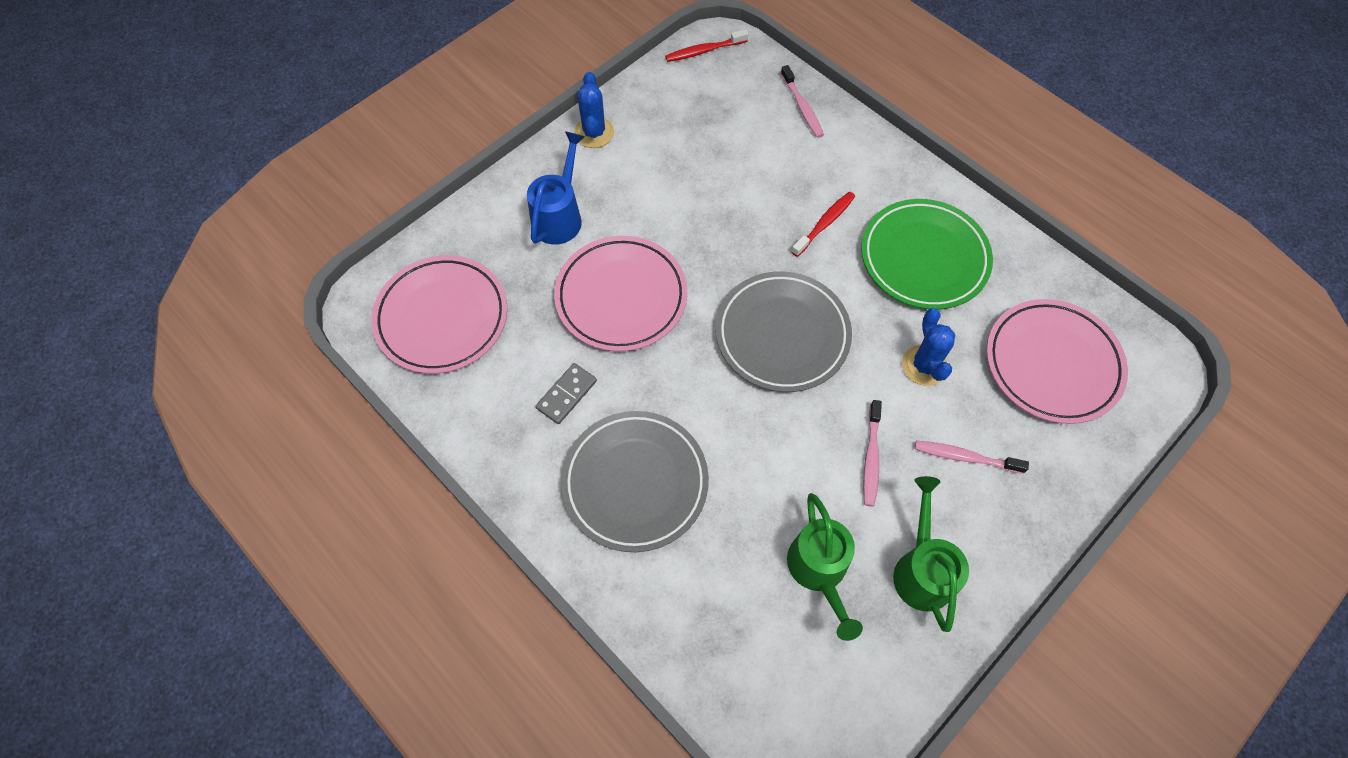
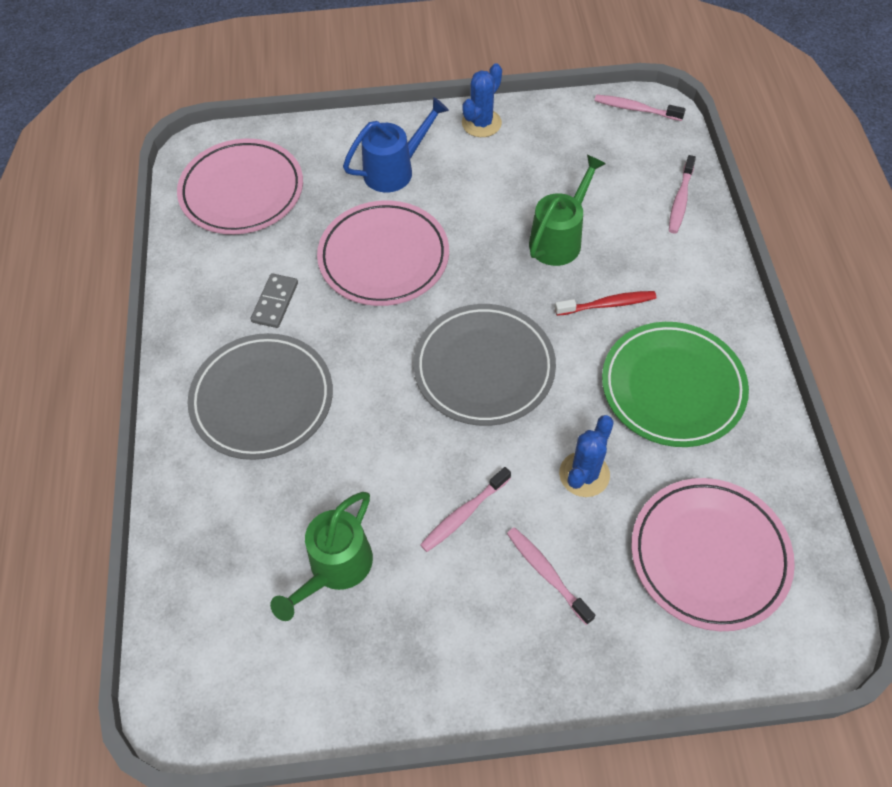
camera: 40 degrees right, 5 degrees down
grey domino [536,363,597,424] -> grey domino turned 60 degrees counterclockwise [251,273,298,328]
red toothbrush [665,29,749,62] -> pink toothbrush [594,95,686,121]
green watering can [893,476,969,632] -> green watering can moved to [529,155,606,266]

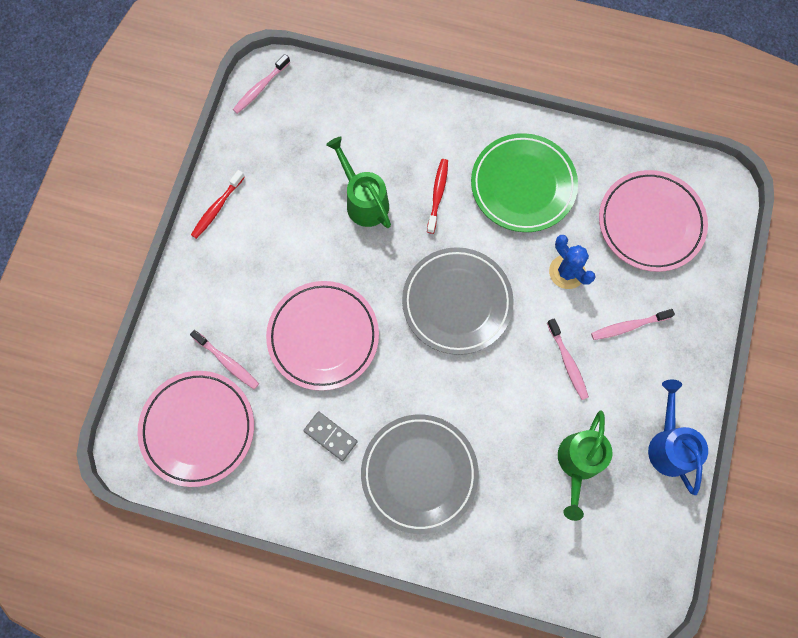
camera: 70 degrees left, 15 degrees up
green watering can [270,492,373,621] -> green watering can turned 60 degrees clockwise [558,411,613,521]
blue watering can [343,97,449,193] -> blue watering can moved to [648,380,708,495]
blue cactus [462,63,502,137] -> red toothbrush [191,170,245,239]
pink toothbrush [669,155,696,233] -> pink toothbrush moved to [190,330,259,389]

